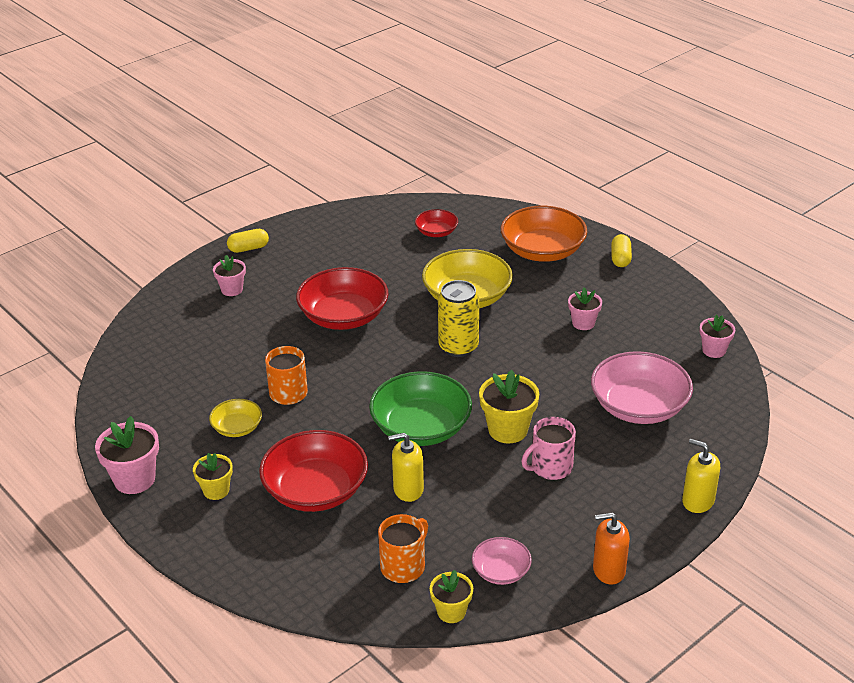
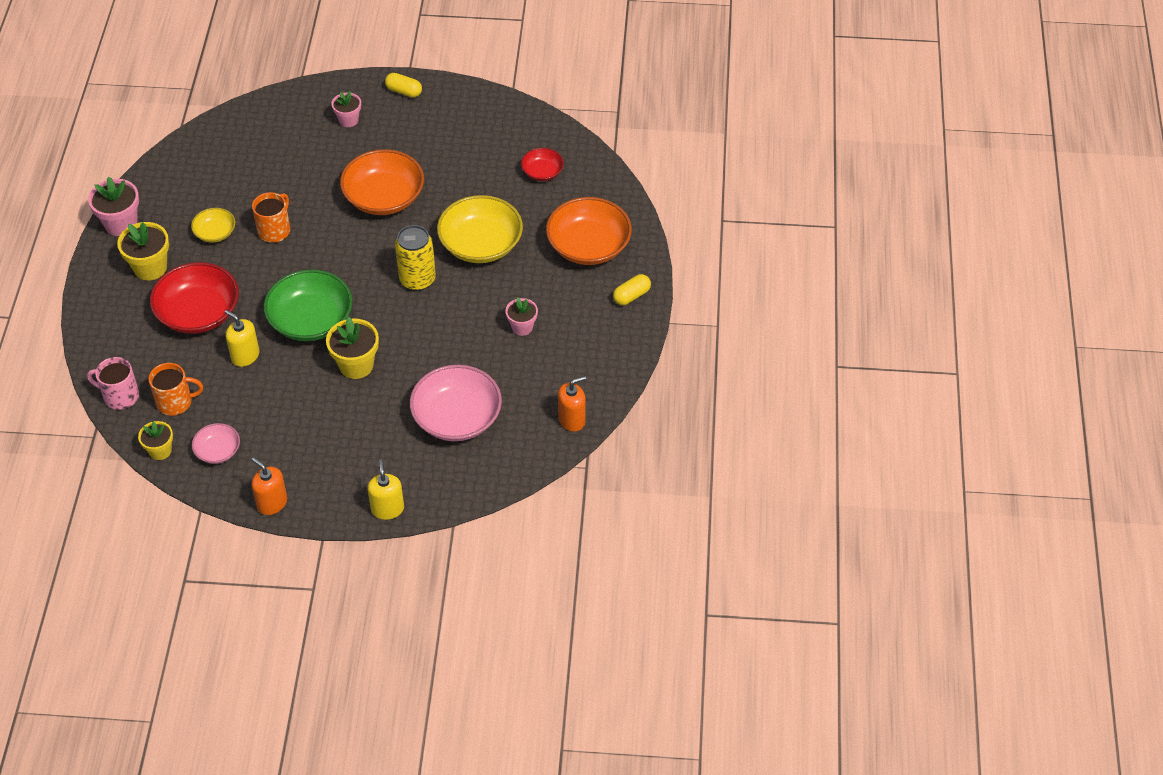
camera: 45 degrees right, 15 degrees up
yellow flower pot [193,453,233,500] -> yellow flower pot [117,222,169,280], size x1.59
red bowl [296,267,389,330] -> orange bowl [340,149,424,215]
pink mug [521,417,576,480] -> pink mug moved to [87,357,139,410]
pink flower pot [700,315,735,358] -> orange soap dispenser [558,376,586,432]

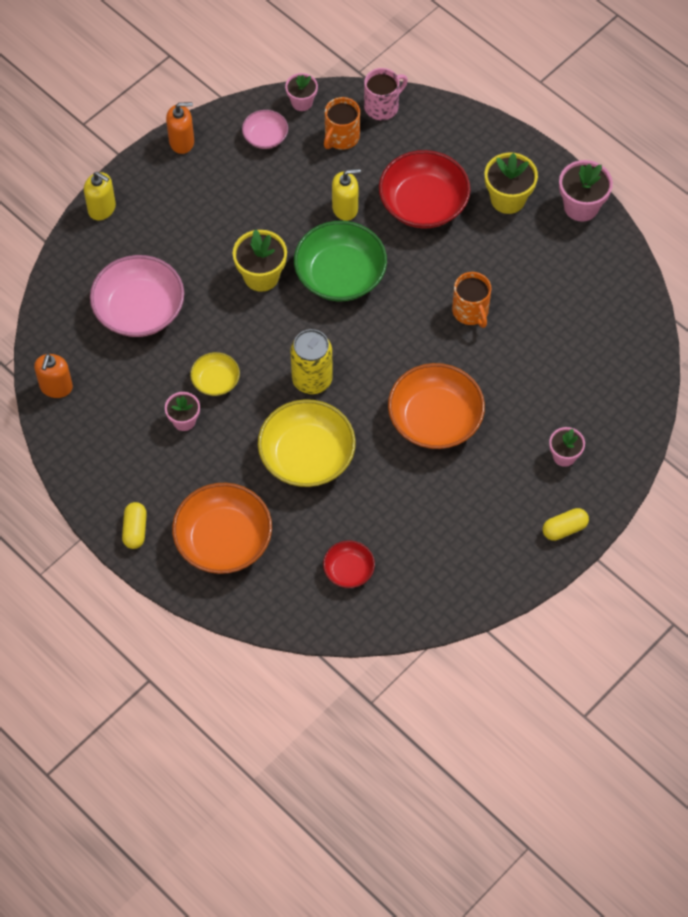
camera: 130 degrees right, 10 degrees up
yellow flower pot [138,421,173,460] -> pink flower pot [285,73,318,111]
yellow bowl [191,208,235,243] -> yellow bowl moved to [190,352,240,396]

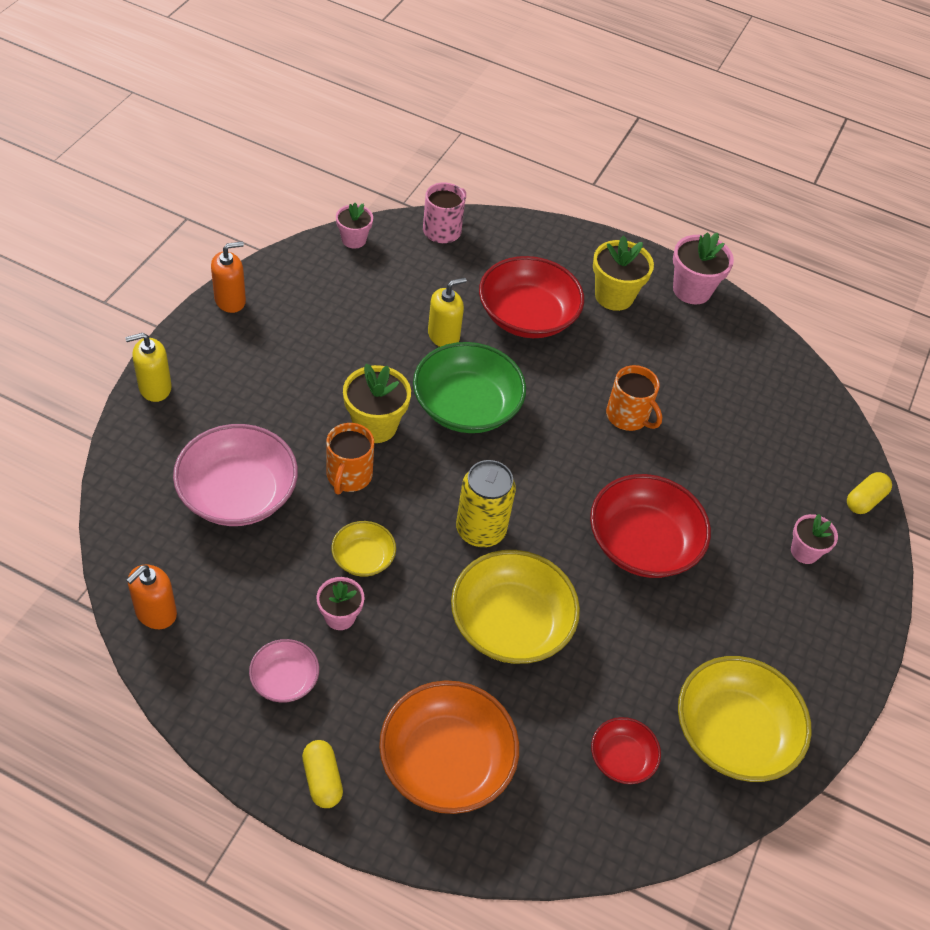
camera: 25 degrees left, 10 degrees down
orange soap dispenser [34,354,73,398] -> orange soap dispenser turned 45 degrees clockwise [126,564,177,629]
yellow soap dispenser [84,172,116,220] -> yellow soap dispenser turned 150 degrees clockwise [125,333,172,402]
pink bowl [242,110,288,149] -> pink bowl moved to [249,639,319,703]
orange mug [324,97,360,150] -> orange mug moved to [326,423,374,495]
orange bowl [388,363,485,449] -> red bowl [590,474,711,578]
yellow capsule [543,508,589,541] -> yellow capsule moved to [847,472,892,514]
none -> yellow bowl [678,656,812,782]

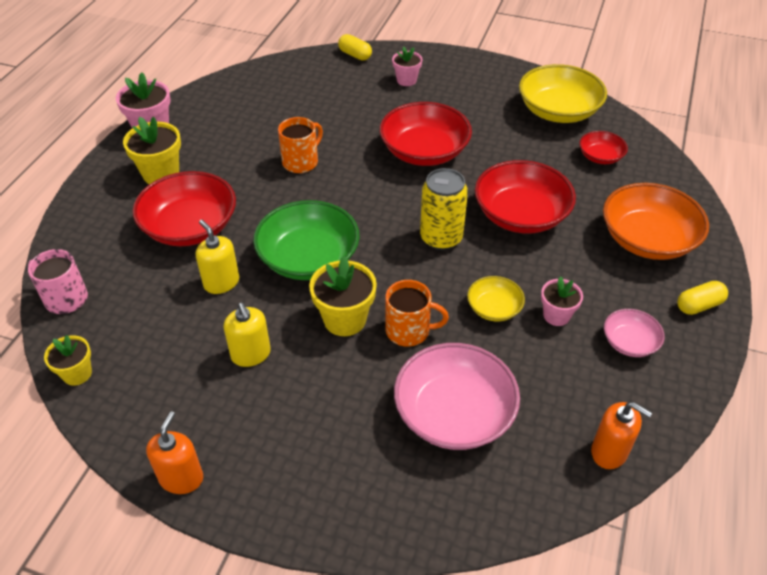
camera: 90 degrees left, 5 degrees down
yellow soap dispenser [125,333,172,402] -> yellow soap dispenser moved to [223,303,271,367]
orange soap dispenser [211,241,246,313] -> orange soap dispenser turned 45 degrees clockwise [146,412,203,494]
pink flower pot [336,203,373,249] -> yellow flower pot [44,335,92,386]
yellow bowl [451,550,580,664] -> red bowl [475,160,576,233]

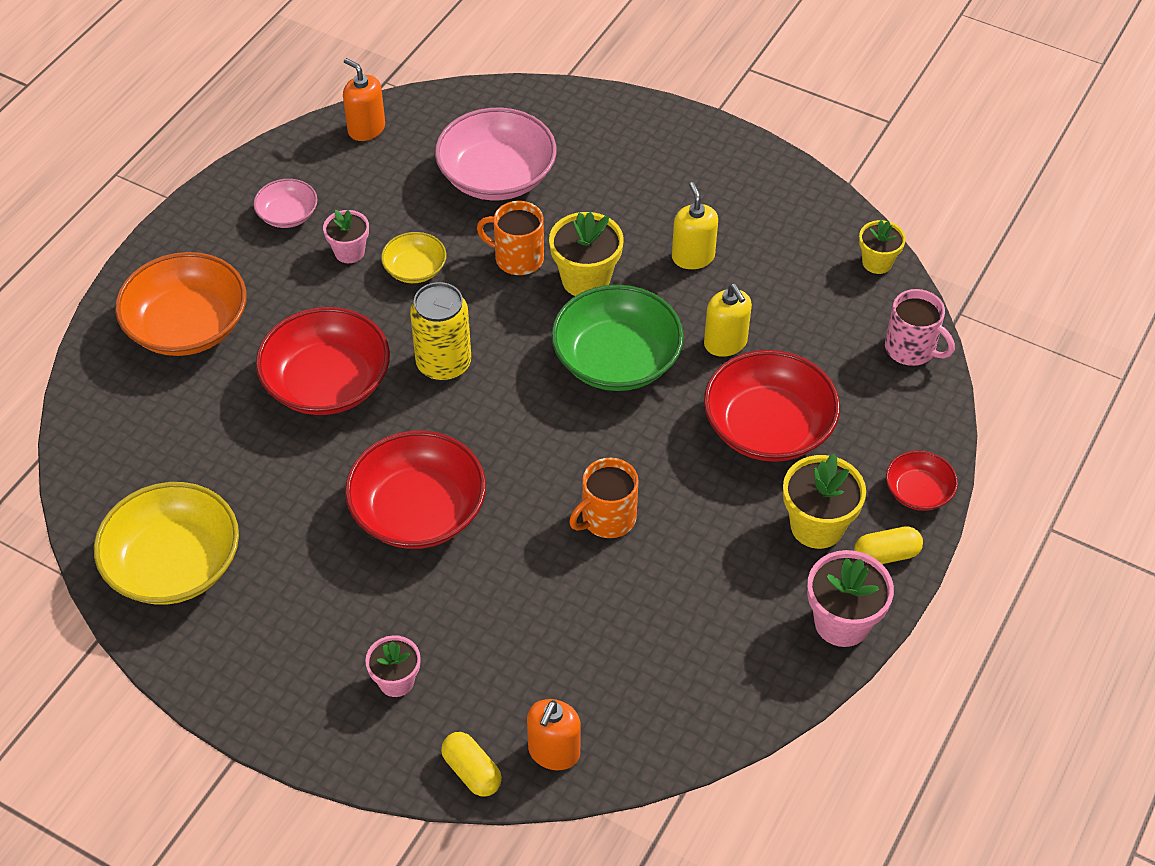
camera: 170 degrees left, 5 degrees up
orange soap dispenser [146,412,203,494] -> orange soap dispenser moved to [527,699,581,770]
red bowl [579,131,628,164] -> red bowl moved to [886,450,958,511]
yellow capsule [677,281,728,315] -> yellow capsule moved to [854,526,923,564]

